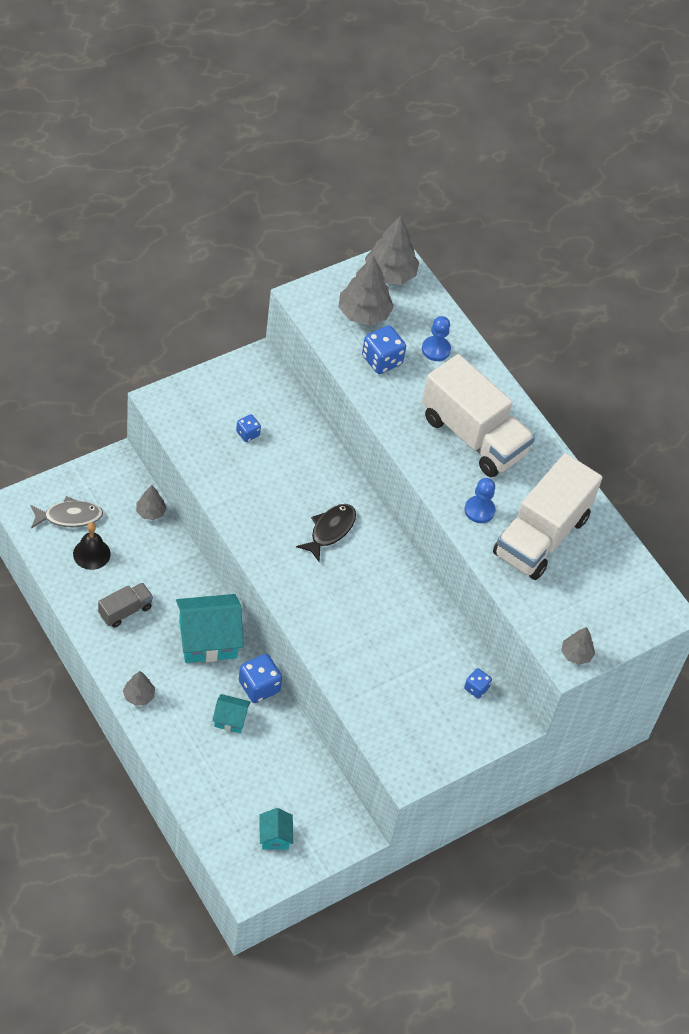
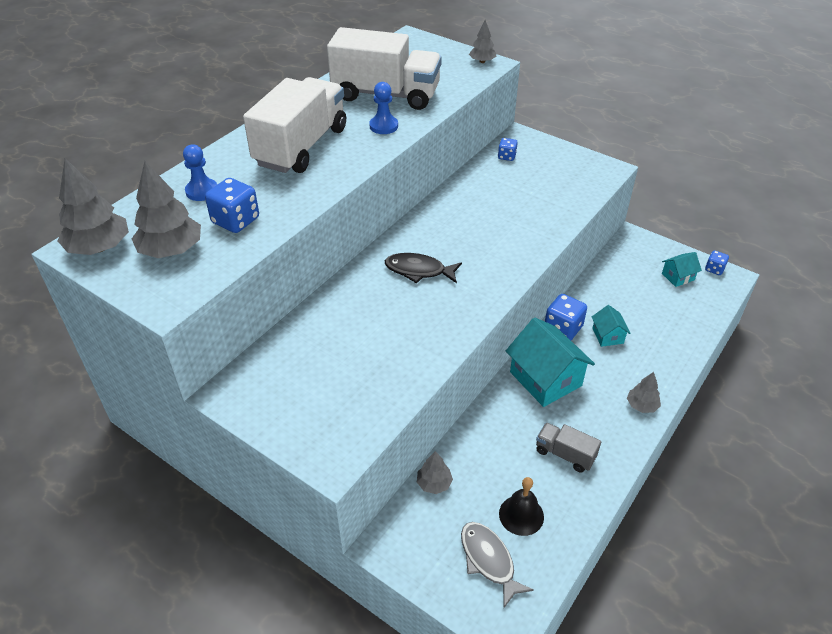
camera: 105 degrees left, 10 degrees down
blue dice [236,414,261,442] -> blue dice moved to [705,250,729,275]

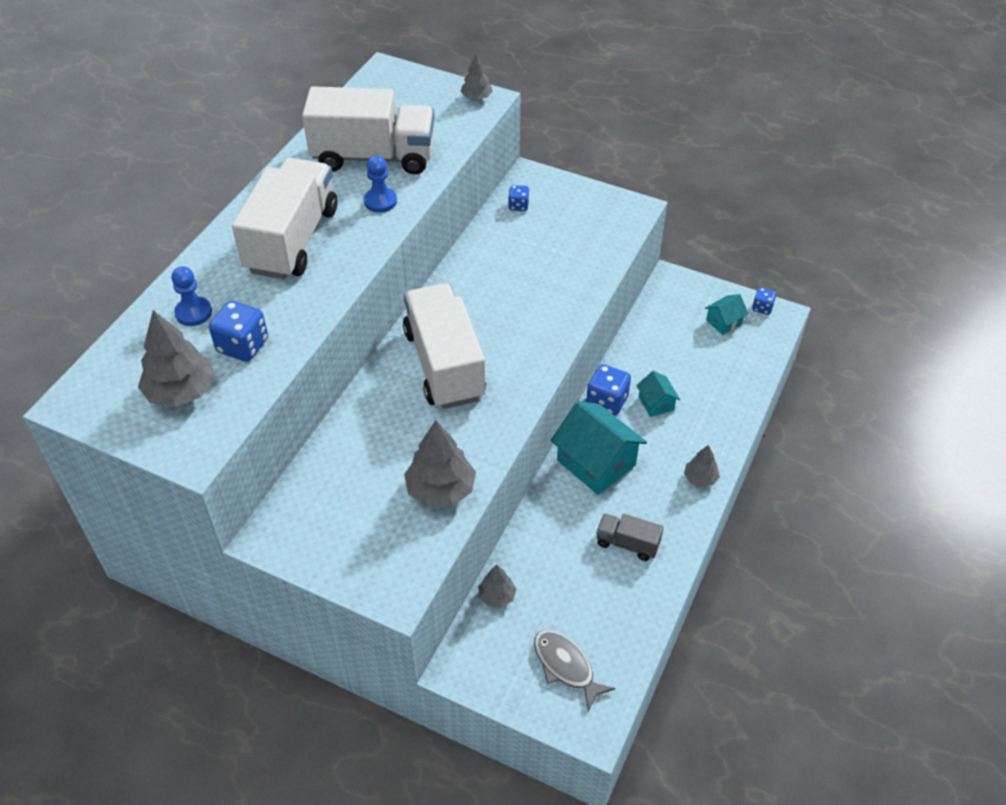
camera: 10 degrees left, 5 degrees up
grey tree [58,158,129,255] -> grey tree moved to [404,420,476,507]
black fish [385,253,462,284] -> white truck [403,283,486,409]
black bell [499,477,544,536] -> none

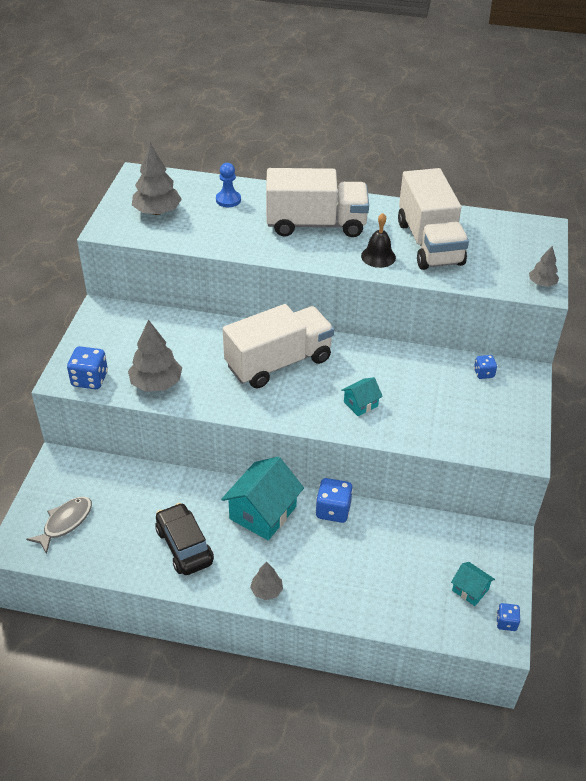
camera: 75 degrees right, 5 degrees down
blue dice [209,301,268,362] -> blue dice moved to [67,346,108,389]
blue pawn [364,156,397,213] -> black bell [361,213,396,268]
grey tree [478,565,516,607] -> none
grey truck [596,514,664,561] -> black car [155,503,214,575]
turquoise house [636,371,680,417] -> turquoise house moved to [341,377,383,416]

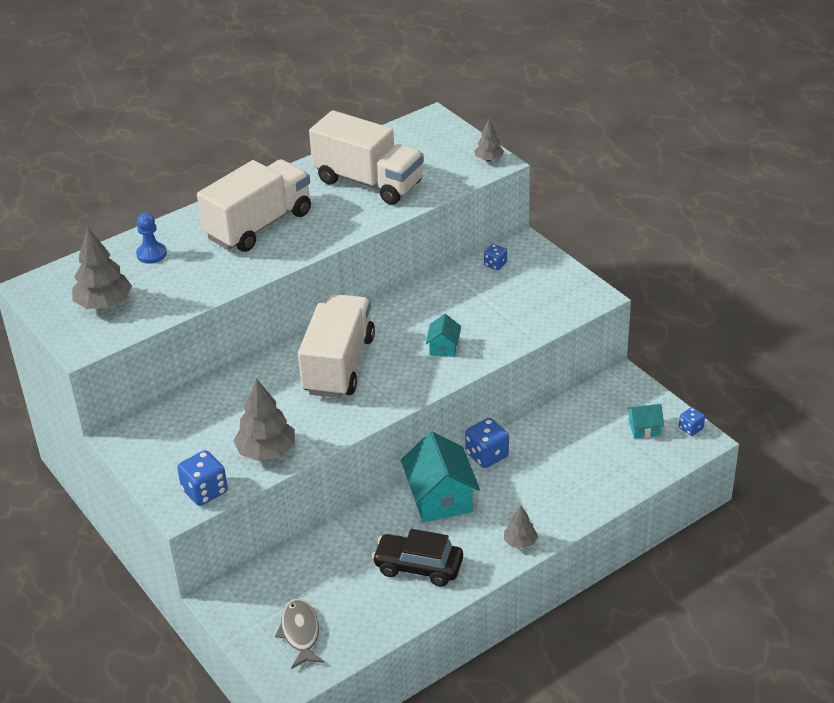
camera: 45 degrees left, 5 degrees down
black bell [361,213,396,268] -> none

